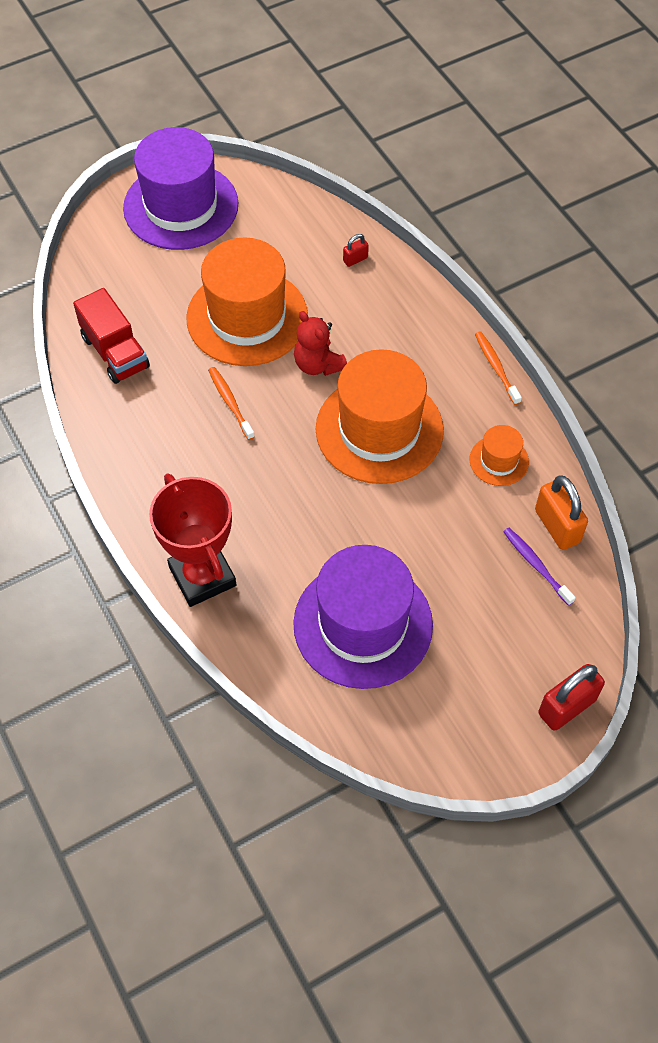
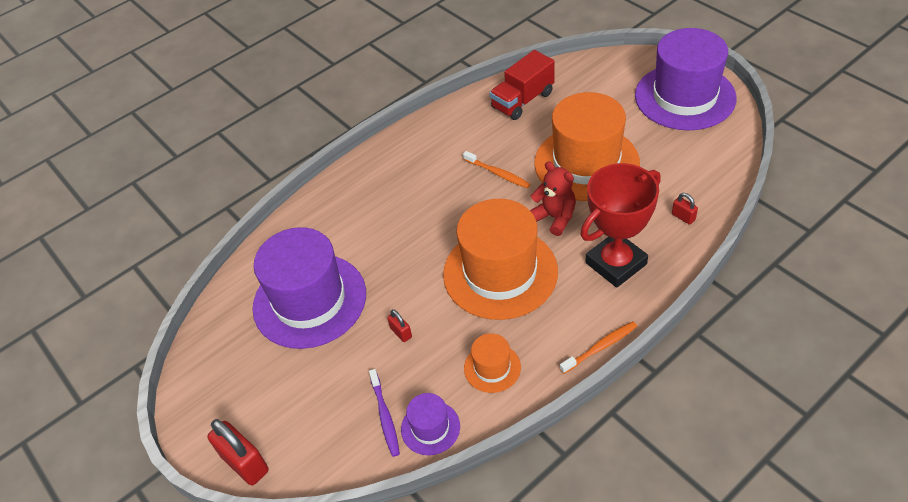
camera: 85 degrees right, 10 degrees down
red trophy [149,473,236,607] -> red trophy moved to [580,163,661,288]
orange toothbrush [208,367,255,440] -> orange toothbrush turned 75 degrees clockwise [463,151,530,188]
red teddy bear [294,311,347,376] -> red teddy bear turned 90 degrees clockwise [530,162,576,236]
purple toothbrush [503,528,576,606] -> purple toothbrush turned 120 degrees clockwise [369,369,400,457]
orange padlock [535,476,588,550] -> purple hat [401,393,460,456]
none -> red padlock [387,309,412,342]

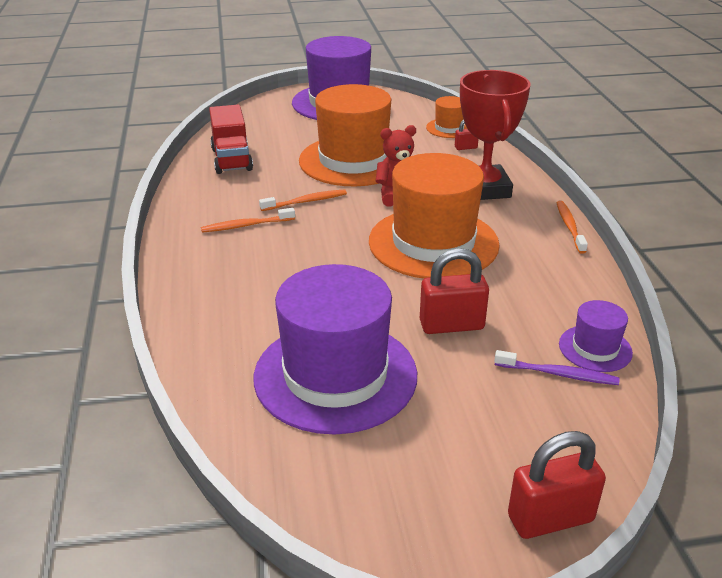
camera: 65 degrees left, 15 degrees down
red padlock [387,309,412,342] -> red padlock [420,248,489,334], size x1.99
orange hat [464,333,521,393] -> orange hat moved to [426,96,467,138]
none -> orange toothbrush [201,208,295,233]

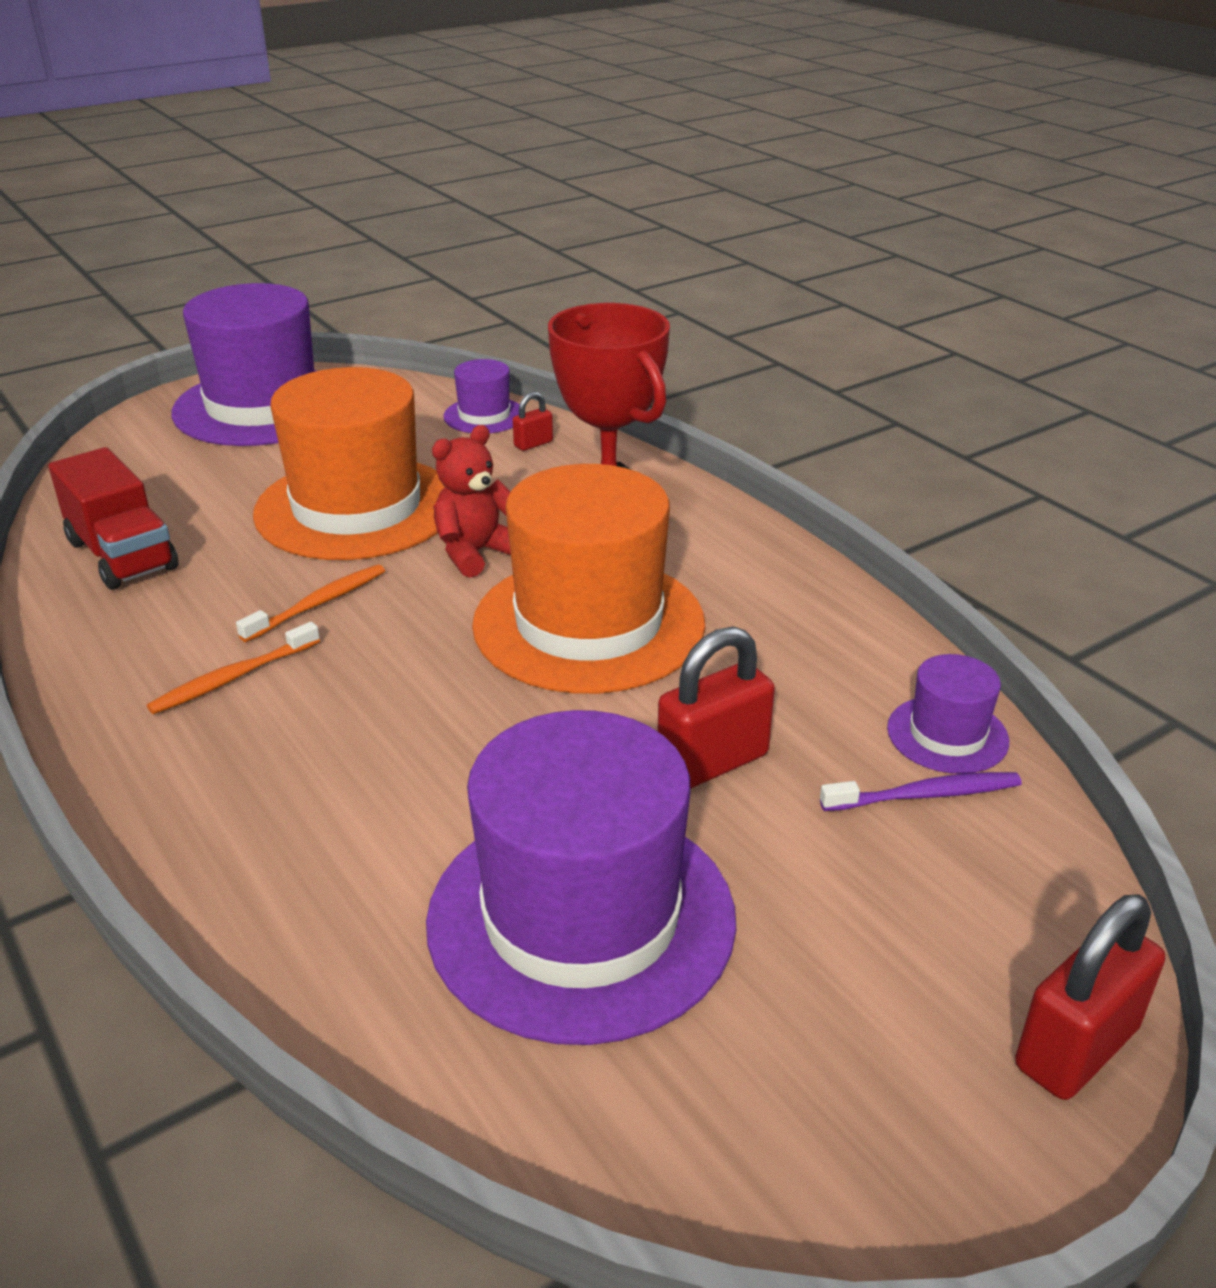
camera: 25 degrees left, 0 degrees up
orange hat [426,96,467,138] -> purple hat [443,359,520,433]
orange toothbrush [556,201,588,254] -> none

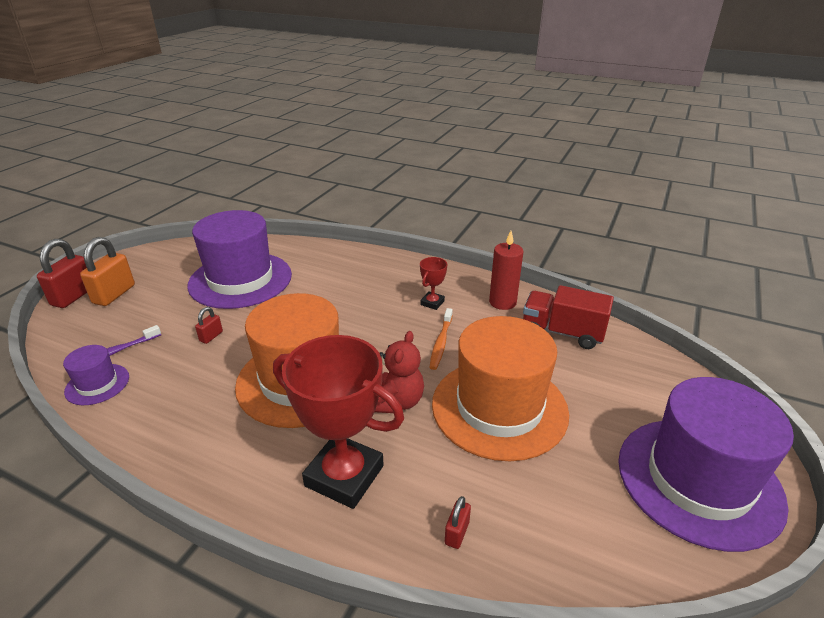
camera: 150 degrees right, 0 degrees up
orange toothbrush [147,622,320,714] -> red trophy [420,257,447,310]
purple hat [443,359,520,433] -> none
red padlock [657,626,775,789] -> red padlock [195,307,223,344], size x0.50
none -> orange padlock [80,237,135,306]
none -> red candle [489,231,524,310]

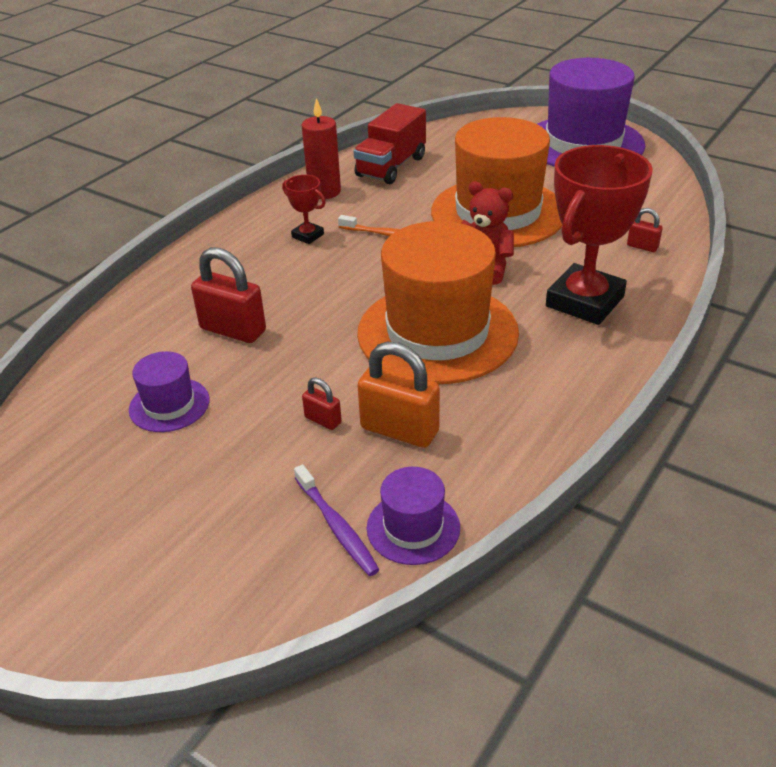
camera: 80 degrees left, 5 degrees up
red padlock [37,239,87,308] -> red padlock moved to [191,247,266,343]
orange padlock [80,237,135,306] -> orange padlock moved to [357,342,440,448]
purple hat [187,210,292,309] -> purple hat [129,351,209,432], size x0.46

